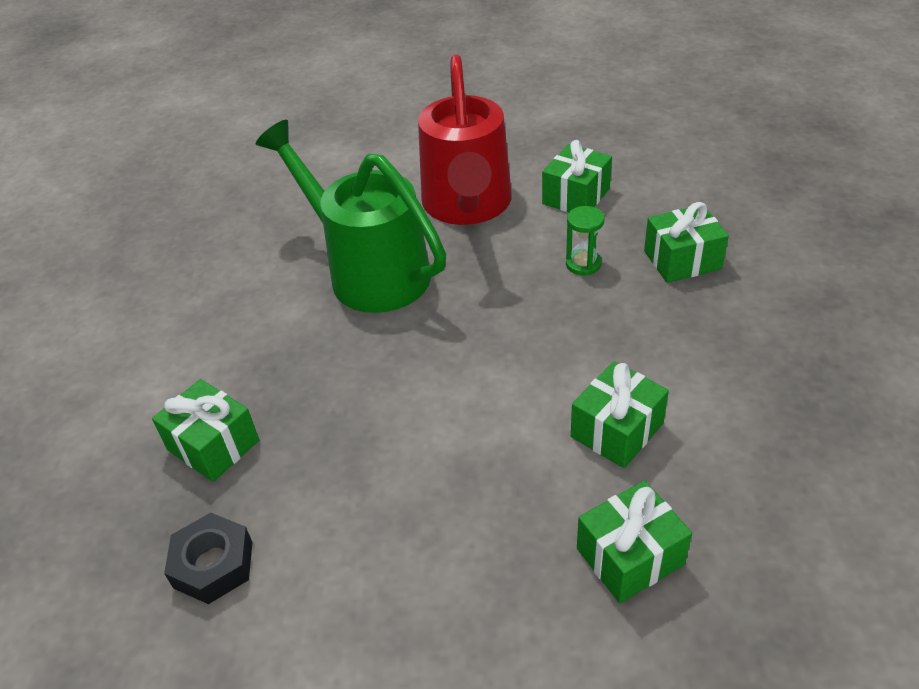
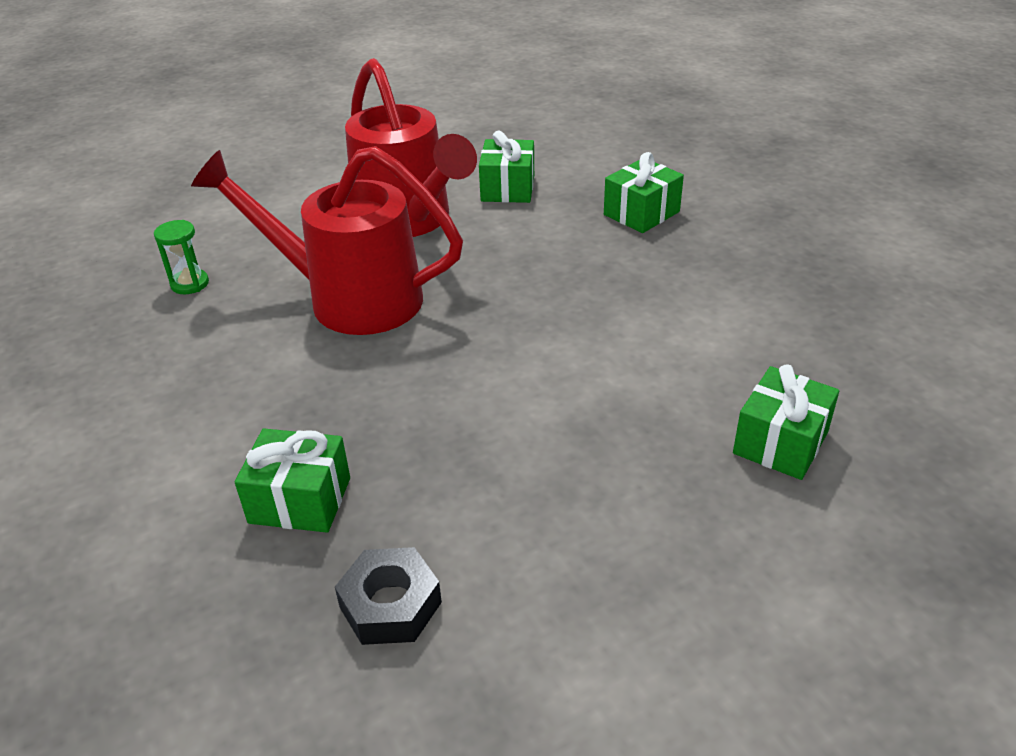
camera: 30 degrees left, 5 degrees down
green watering can [256,120,446,313] -> red watering can [191,146,463,335]
green hourglass [566,206,604,275] -> green hourglass moved to [154,220,209,294]
green gift [571,361,669,468] -> none

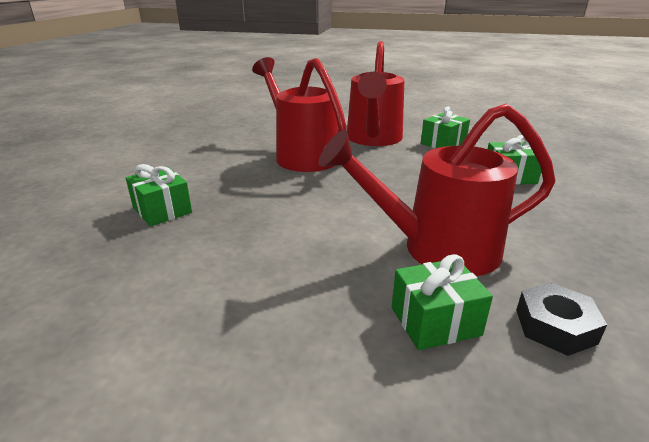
camera: 40 degrees right, 10 degrees down
green hourglass [154,220,209,294] -> none
black nut [335,547,442,645] -> black nut moved to [516,283,607,356]
none -> red watering can [319,103,556,276]

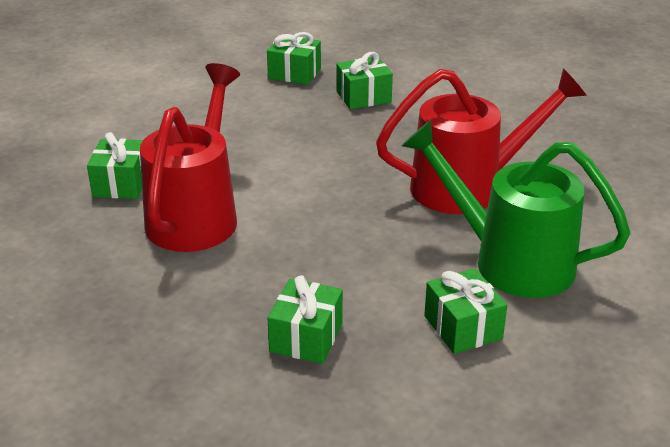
camera: 110 degrees right, 5 degrees up
red watering can [347,41,404,146] -> green watering can [401,120,630,298]
black nut [516,283,607,356] -> none
none -> green gift [267,32,321,85]

